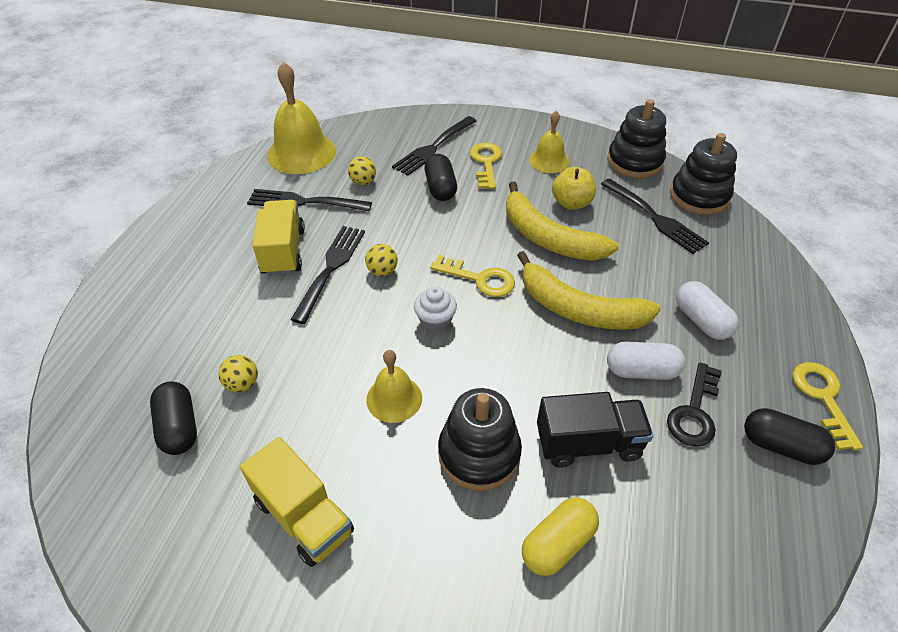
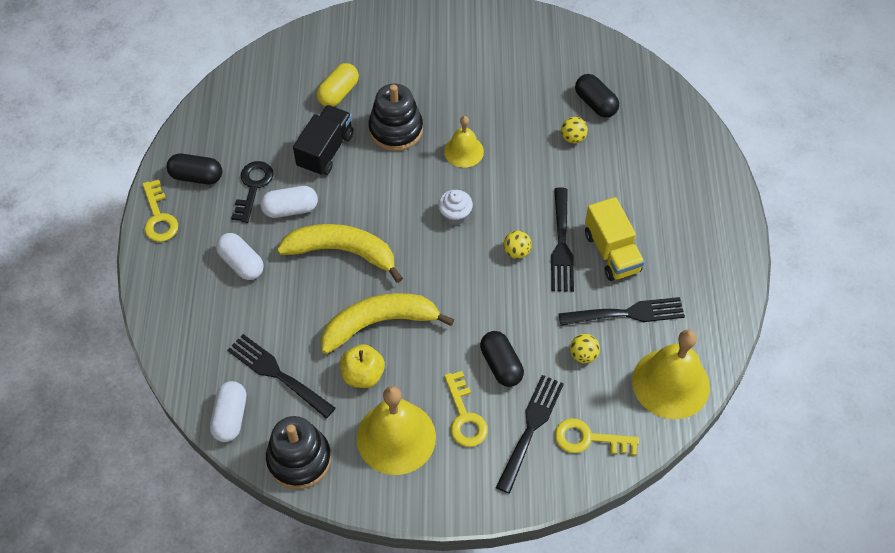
camera: 165 degrees right, 10 degrees up
yellow truck [240,437,354,567] -> none
yellow key [430,255,515,297] -> yellow key moved to [555,418,639,456]
yellow banana [506,181,619,261] -> yellow banana turned 45 degrees counterclockwise [321,293,454,354]
yellow bell [529,111,569,173] -> yellow bell [356,386,436,475], size x1.73
black truck [537,392,653,468] -> black truck turned 135 degrees clockwise [293,105,354,176]
black stacking toy [670,133,737,215] -> white capsule [210,381,246,442]

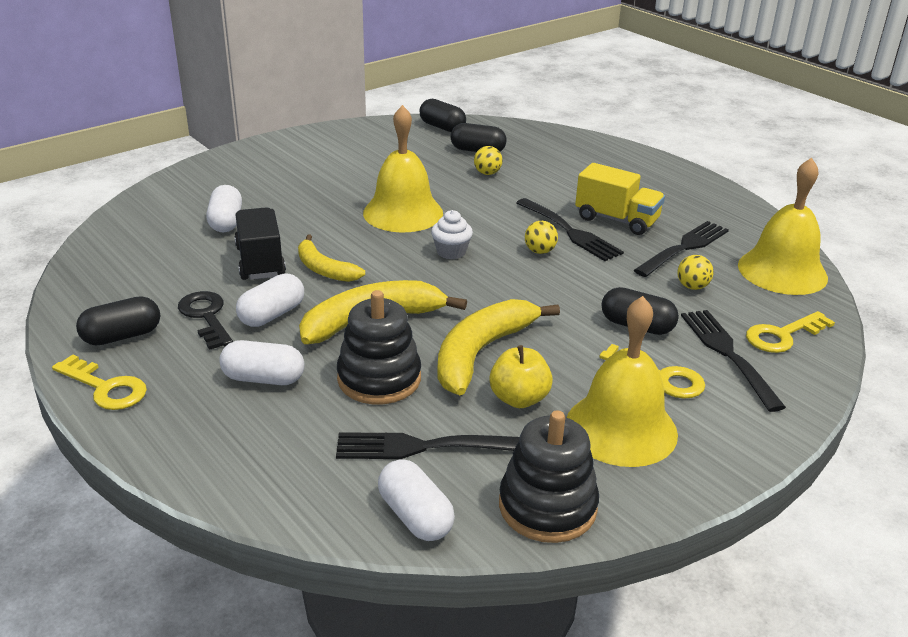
camera: 40 degrees left, 25 degrees down
yellow capsule [317,63,359,107] -> white capsule [206,185,242,232]
black stacking toy [368,84,423,151] -> black stacking toy moved to [337,290,421,404]
yellow bell [444,116,484,168] -> yellow bell [363,105,443,232], size x1.73
none -> yellow banana [298,234,365,282]
none -> black capsule [419,99,466,132]

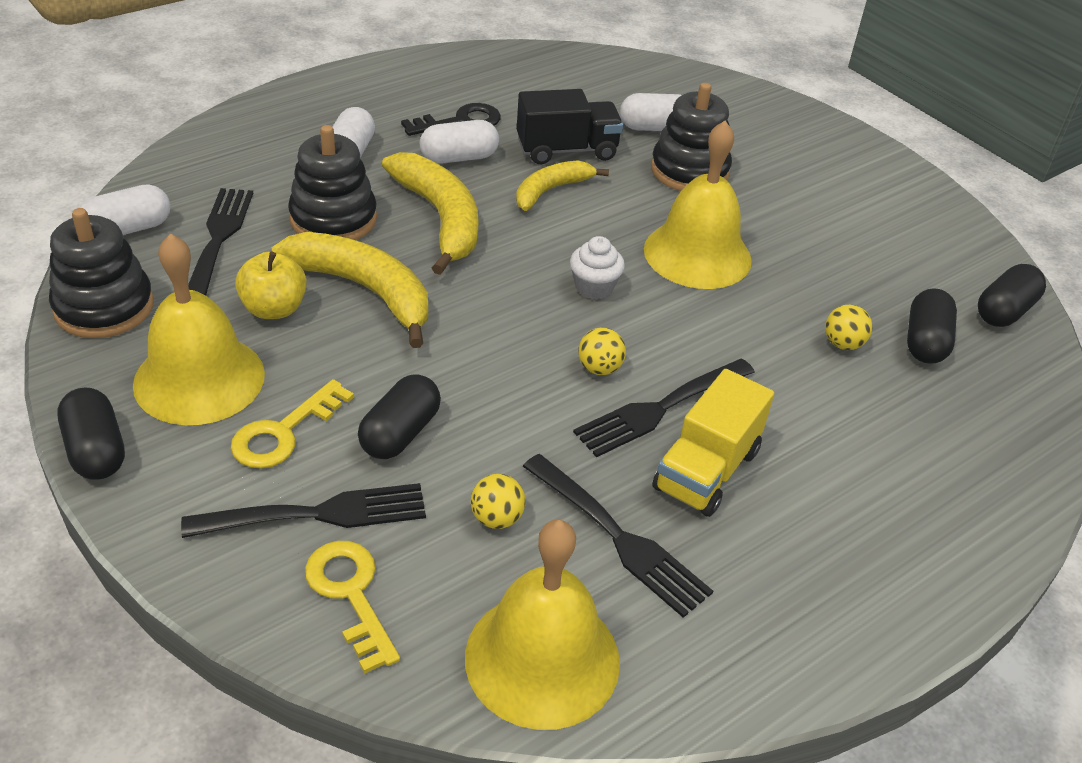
camera: 90 degrees right, 10 degrees up
yellow key [52,355,147,410] -> none
black capsule [76,296,160,345] -> black capsule moved to [57,387,125,480]
white capsule [236,273,304,327] -> white capsule turned 60 degrees counterclockwise [420,120,499,164]
none -> black stacking toy [651,83,732,191]

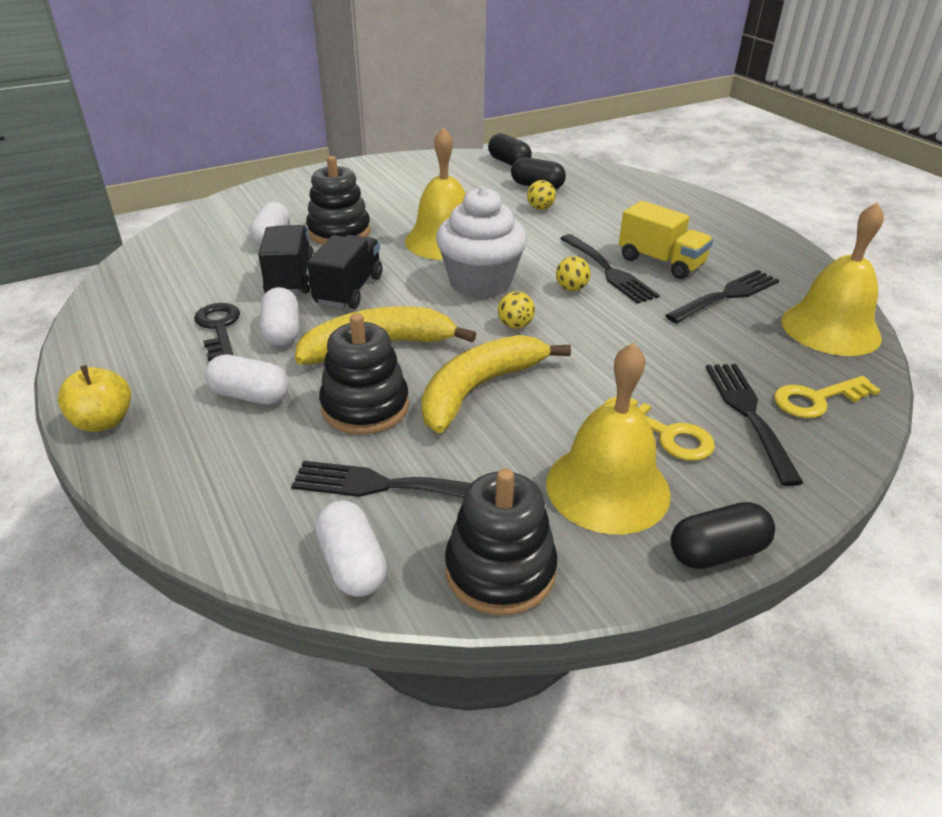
camera: 80 degrees left, 5 degrees down
yellow apple [235,252,307,319] -> yellow apple moved to [58,365,131,432]
black capsule [358,374,441,459] -> none
yellow ball [471,474,526,529] -> yellow ball moved to [498,291,535,329]
yellow banana [516,160,609,211] -> black truck [307,235,382,309]
white cupcake [570,236,625,299] -> white cupcake [436,186,527,298], size x2.10

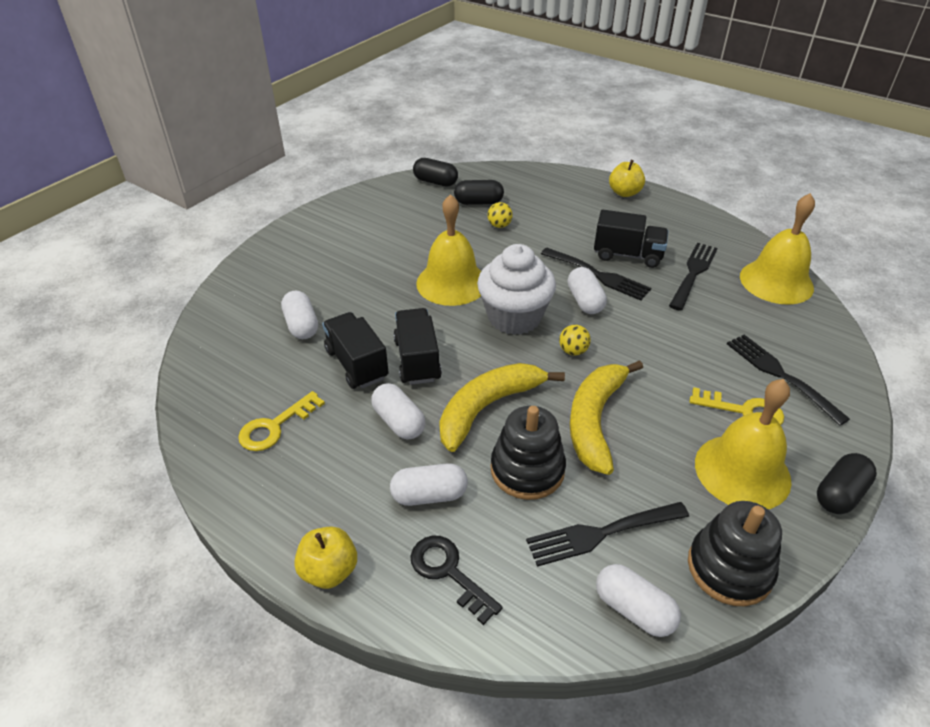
camera: 25 degrees left, 5 degrees up
black key [194,303,240,361] -> black key moved to [411,536,503,625]
black stacking toy [306,156,370,244] -> none
yellow ball [556,256,591,291] -> white capsule [568,267,607,314]
yellow truck [619,201,713,279] -> black truck [594,210,668,268]
yellow key [774,376,880,418] -> yellow key moved to [238,391,325,451]
none -> yellow apple [609,160,645,197]

